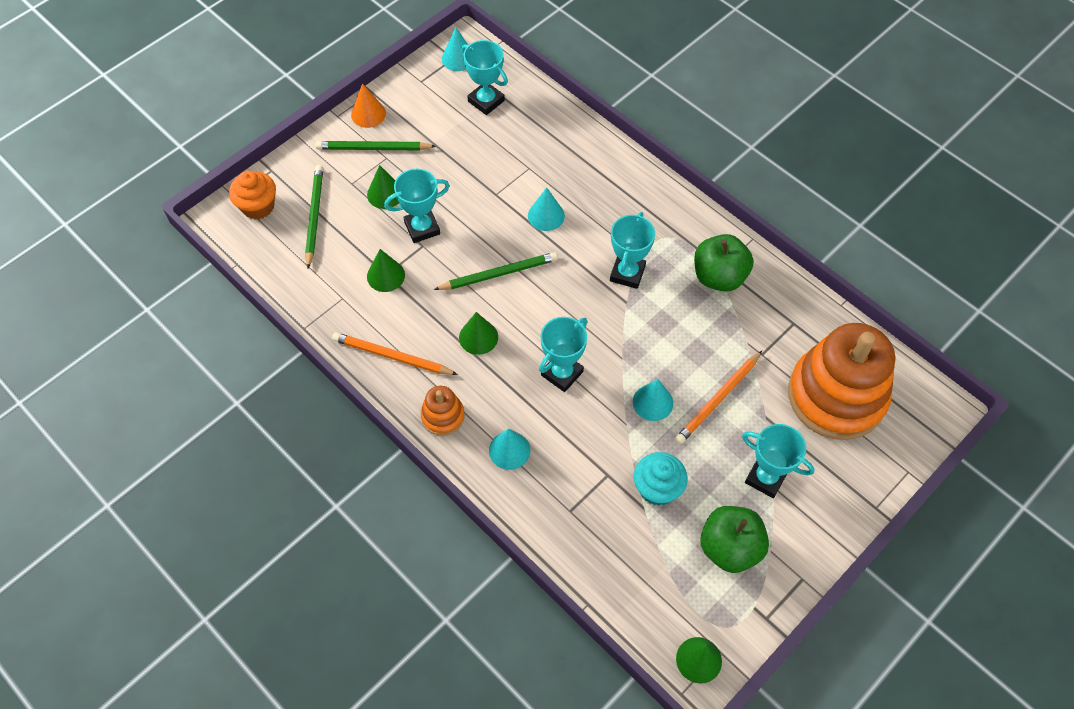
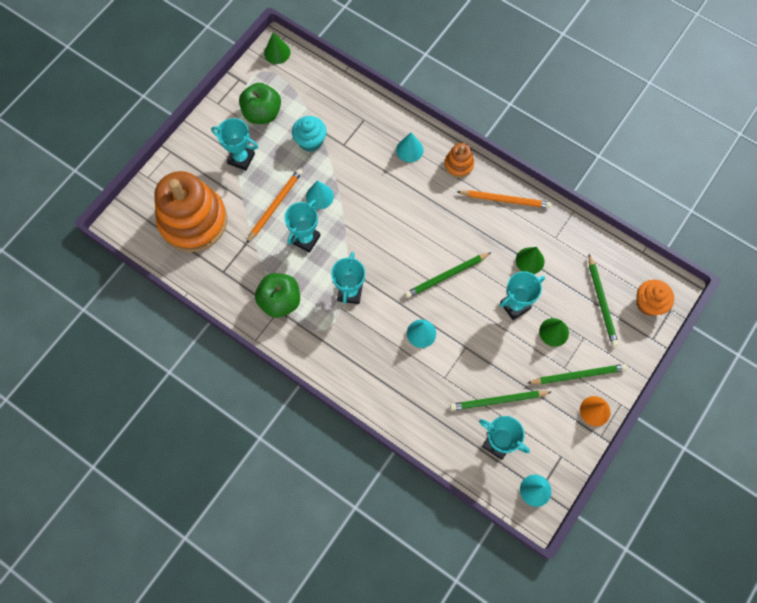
camera: 170 degrees right, 10 degrees up
green cone [459,312,498,355] -> none
turquoise trophy [539,317,587,392] -> turquoise trophy moved to [284,200,321,253]
none -> green pencil [450,391,551,411]

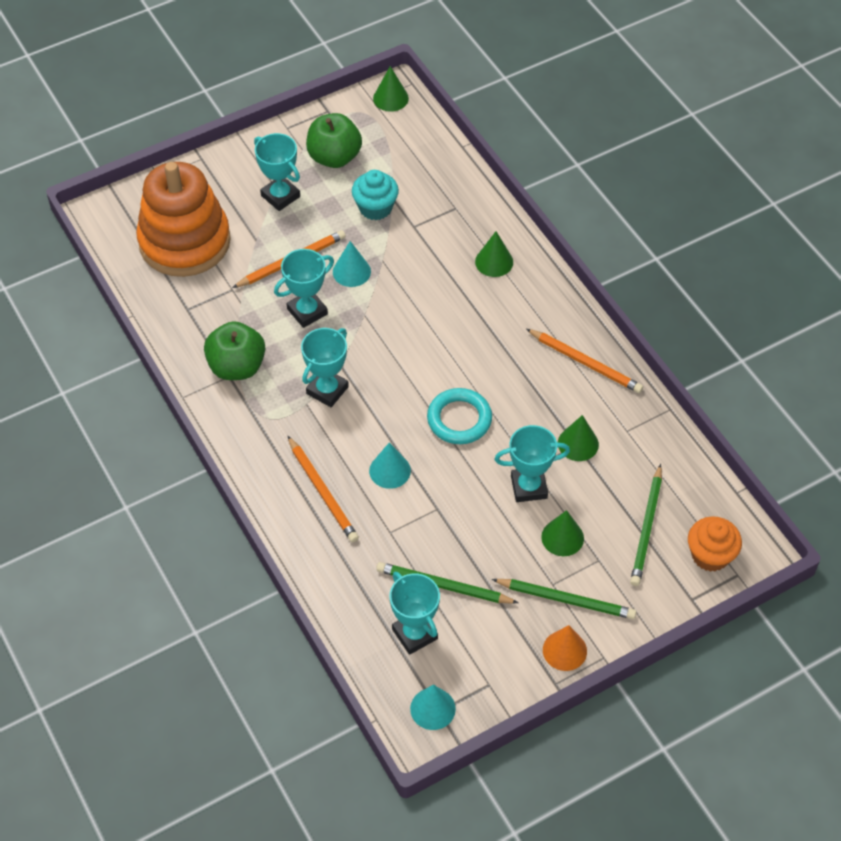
camera: 25 degrees right, 15 degrees down
turquoise cone [396,133,424,162] -> green cone [475,231,513,277]
green pencil [405,252,491,298] -> turquoise ring [427,388,492,444]
orange stacking toy [444,143,474,178] -> none
none -> orange pencil [288,436,359,543]

